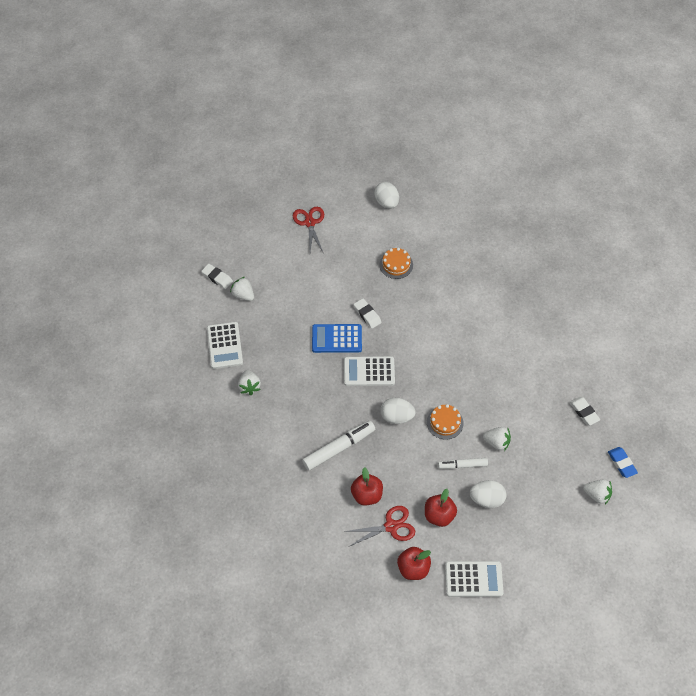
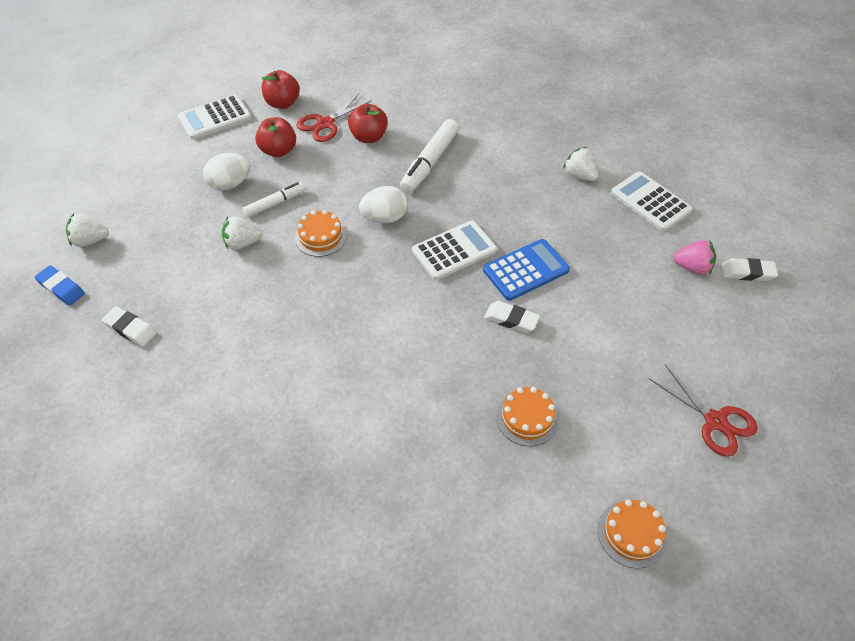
camera: 150 degrees right, 5 degrees down
white strawberry [230,277,254,301] -> pink strawberry [673,240,716,274]
white egg [374,182,399,209] -> orange cake [598,499,667,569]

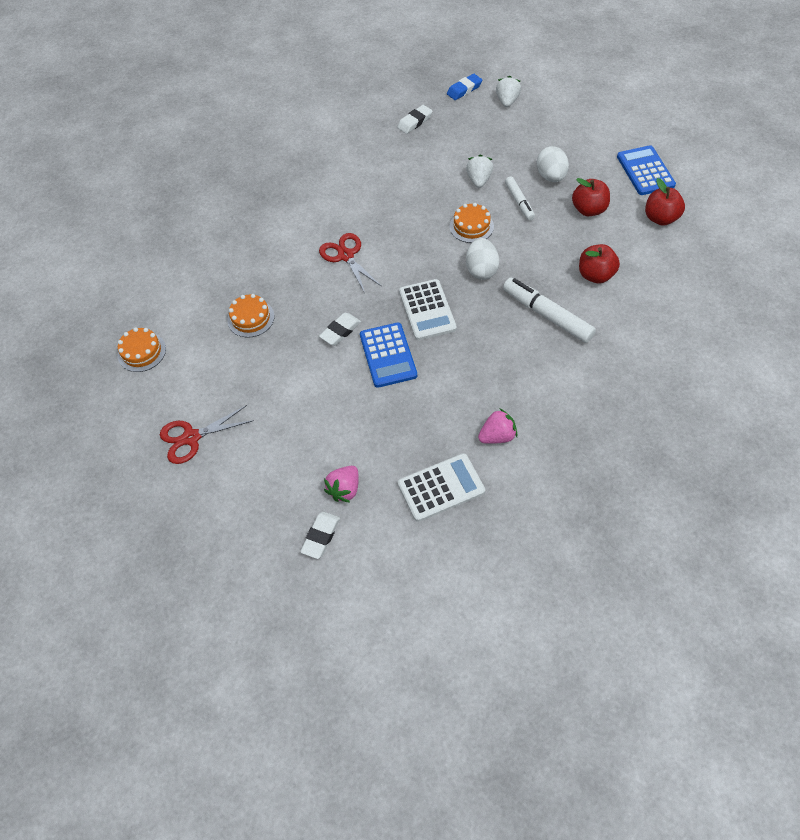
camera: 110 degrees right, 5 degrees up
white calculator [178,94,251,139] -> blue calculator [617,145,676,195]
red scissors [296,94,372,142] -> red scissors moved to [319,233,382,293]
white strawberry [563,147,598,181] -> pink strawberry [478,408,517,444]

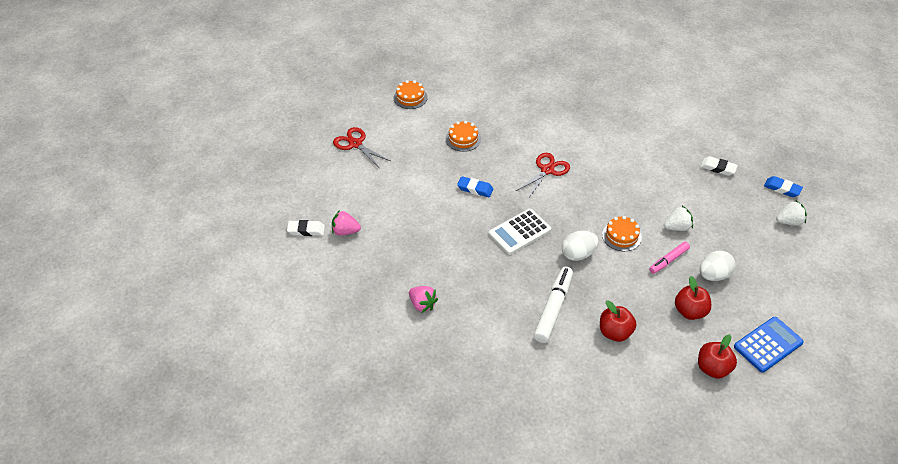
camera: 65 degrees right, 10 degrees down
white eraser [319,313,361,345] -> blue eraser [457,176,493,197]
blue calculator [360,322,417,388] -> none
white calculator [398,453,485,522] -> none
white marker [505,176,535,221] -> pink marker [649,242,690,274]

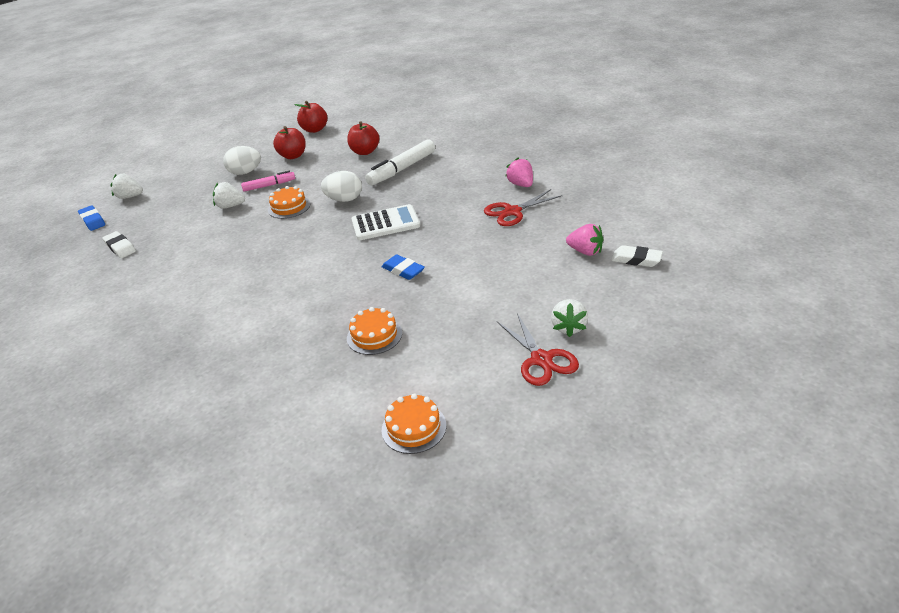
camera: 155 degrees left, 10 degrees down
red scissors [516,153,570,199] -> red scissors moved to [484,189,563,226]
blue calculator [734,317,804,373] -> none
none -> white strawberry [551,299,588,337]

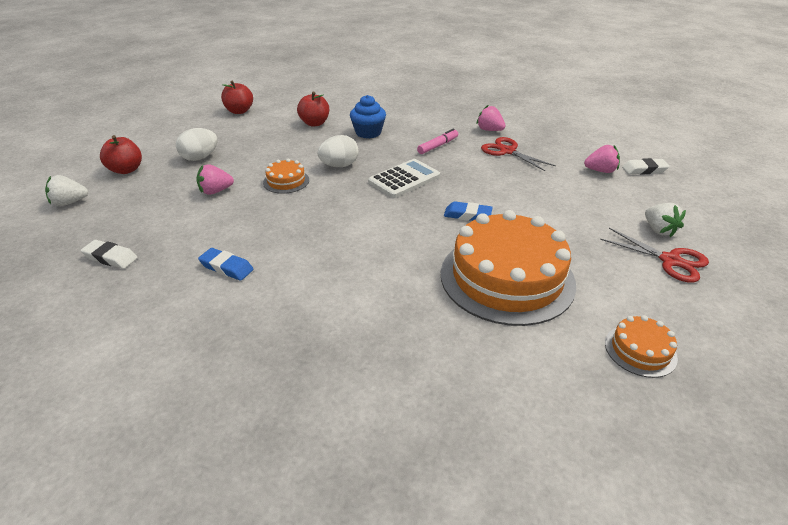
camera: 30 degrees left, 0 degrees up
blue eraser [78,205,105,231] -> blue eraser moved to [198,248,253,281]
white strawberry [213,182,245,209] -> pink strawberry [196,164,234,195]
pink marker [241,171,295,192] -> pink marker moved to [417,129,458,154]
red apple [273,126,306,159] -> red apple moved to [100,135,142,174]
orange cake [347,307,402,355] -> orange cake [441,210,576,326], size x2.27
white marker [365,139,435,185] -> blue cupcake [350,95,386,139]
red scissors [484,189,563,226] -> red scissors turned 105 degrees clockwise [481,137,556,171]

